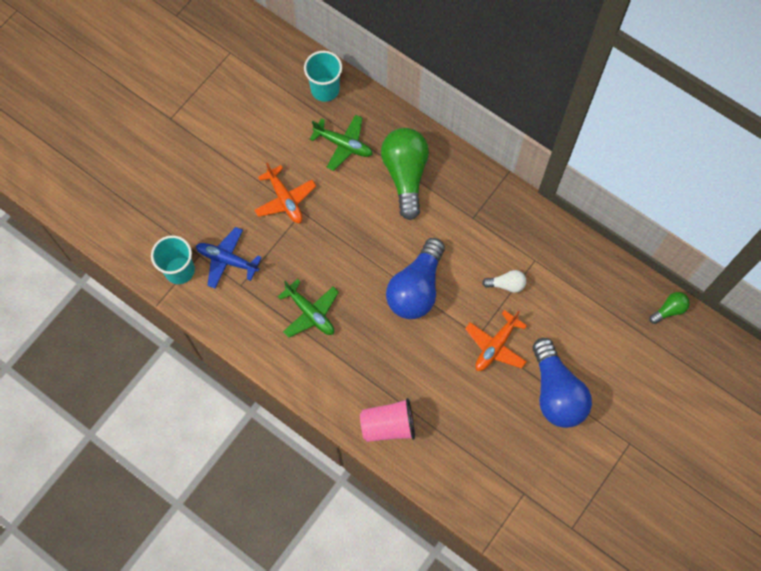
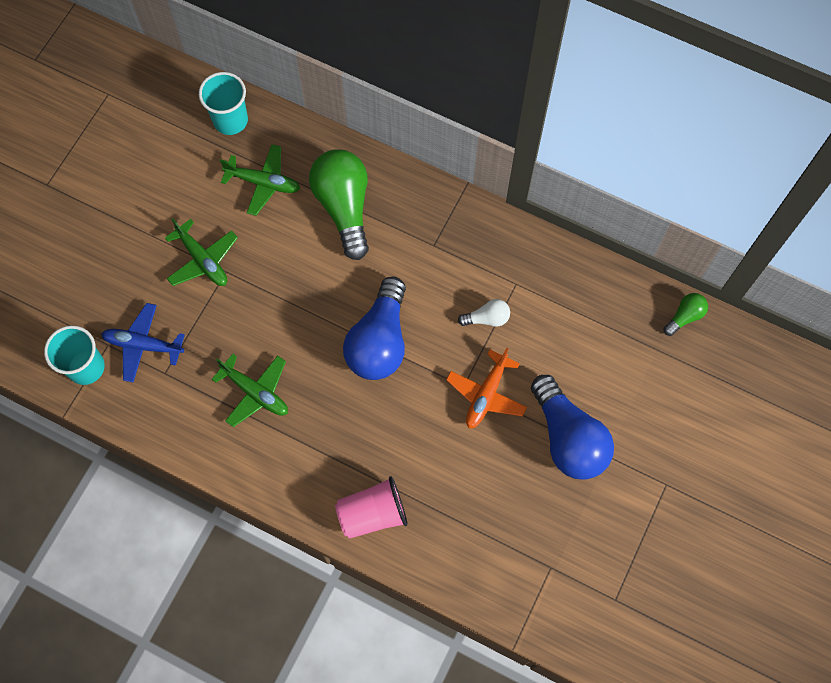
camera: 10 degrees left, 0 degrees up
orange plane [254,162,316,223] -> green plane [165,219,238,286]

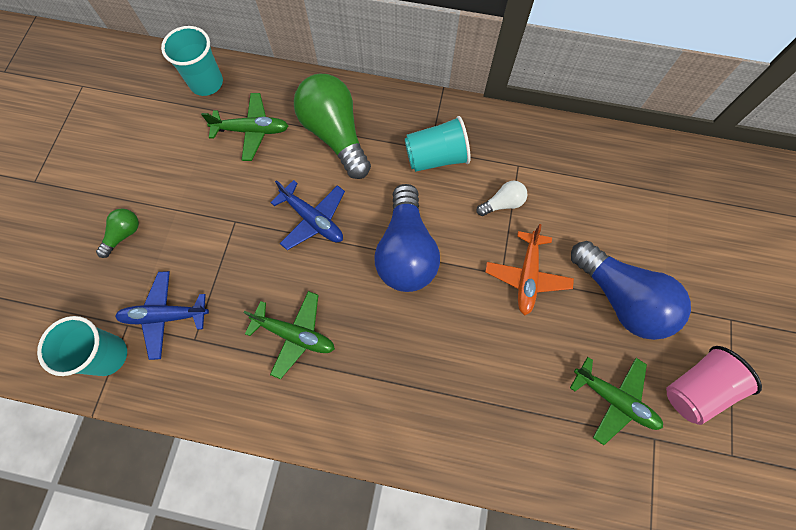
camera: 15 degrees left, 0 degrees up
green plane [165,219,238,286] -> green plane moved to [570,357,663,445]
pink cup [335,476,408,539] -> pink cup moved to [666,346,762,425]
green light bulb [663,293,708,336] -> green light bulb moved to [96,209,139,258]
none -> blue plane [270,180,345,250]
none -> turquoise cup [405,116,471,172]

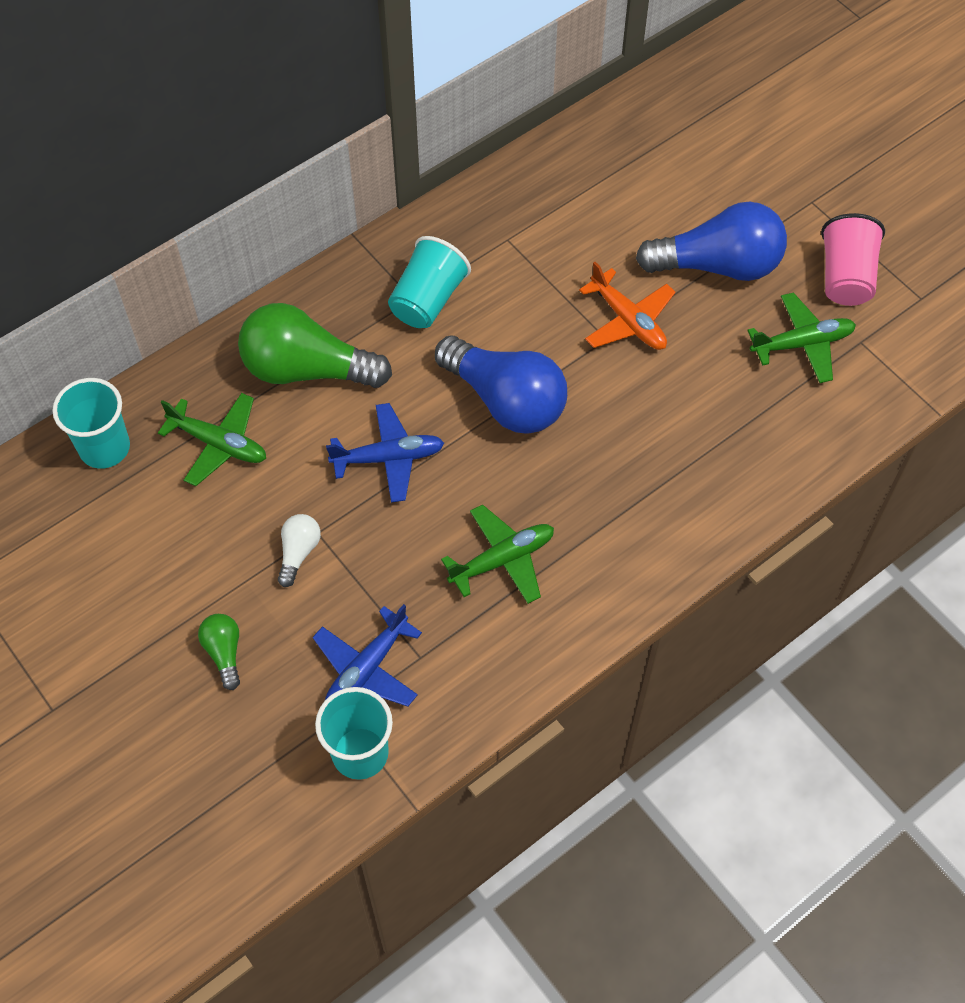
camera: 50 degrees left, 10 degrees down
green plane [201,93,288,161] -> green plane turned 75 degrees clockwise [158,393,266,486]
white light bulb [477,181,527,216] -> white light bulb moved to [278,514,321,587]

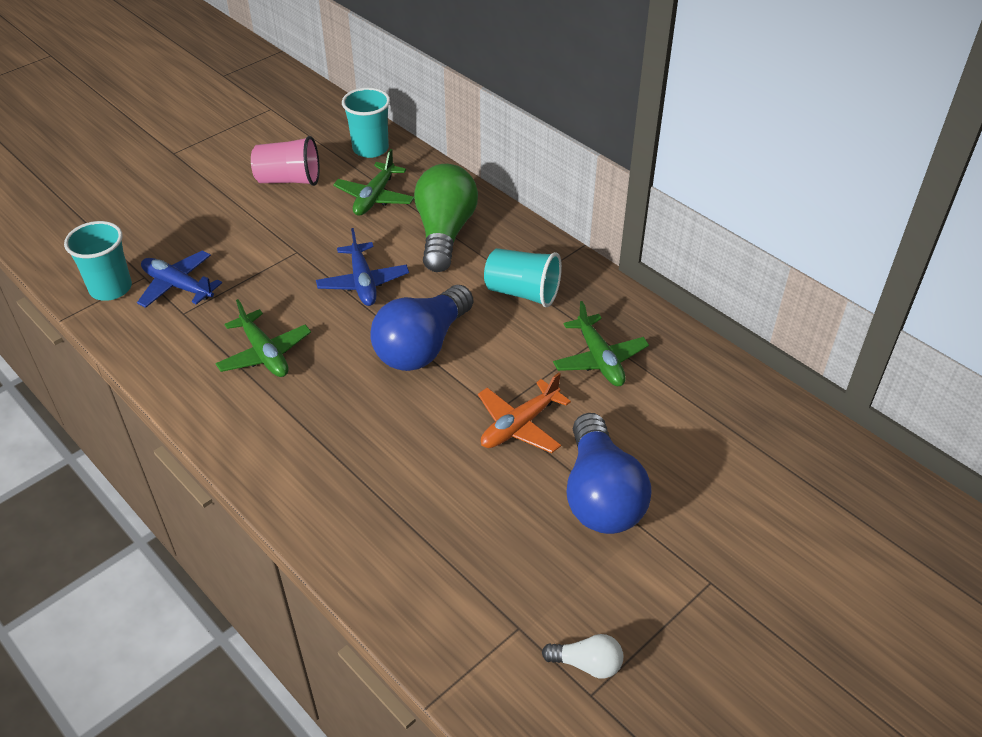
camera: 85 degrees right, 15 degrees down
green light bulb [198,614,240,690] -> none
white light bulb [278,514,321,587] -> white light bulb moved to [542,634,623,678]
green plane [747,292,856,383] -> green plane moved to [553,301,649,386]
pink cup [821,213,885,306] -> pink cup moved to [251,136,320,186]

